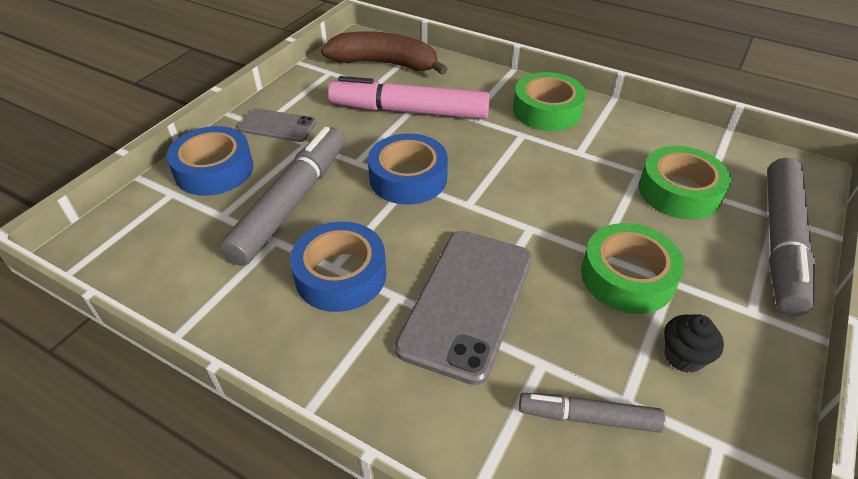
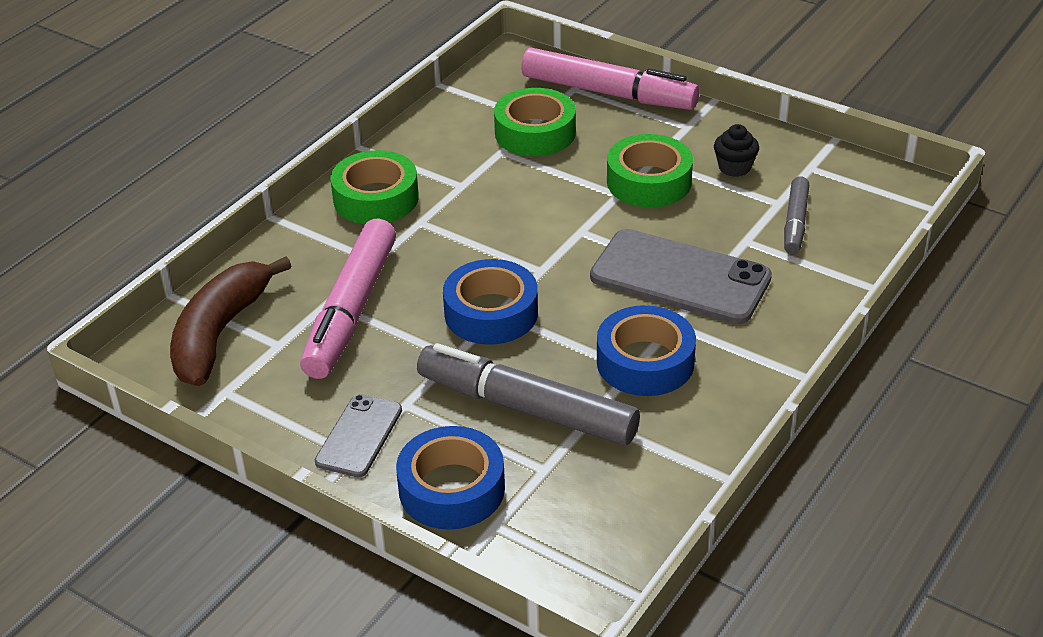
camera: 85 degrees left, 5 degrees down
grey marker [767,158,815,316] -> pink marker [521,48,699,110]

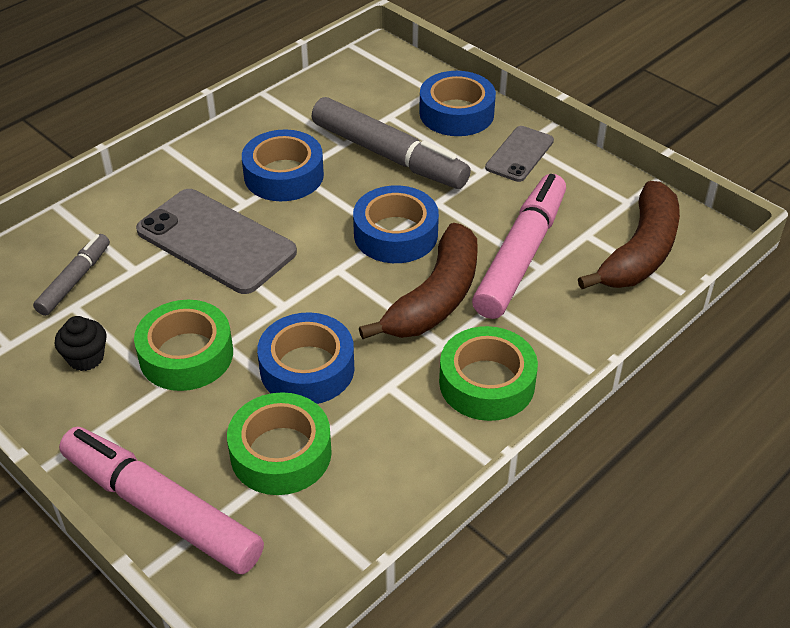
camera: 170 degrees left, 5 degrees up
none -> blue tape [257,312,354,404]
none -> brown banana [359,223,478,339]

